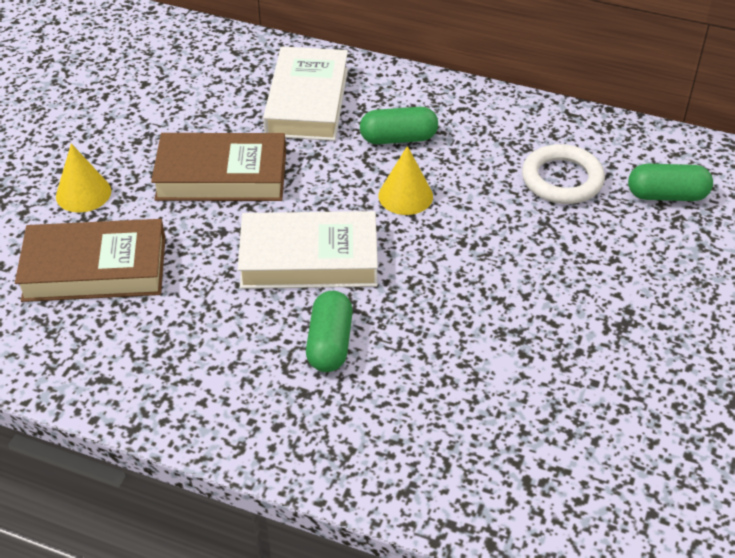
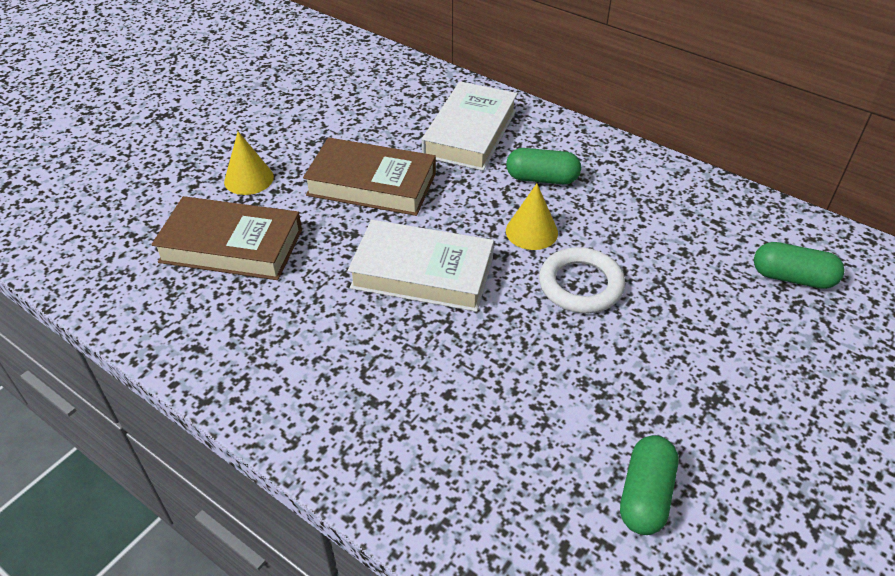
camera: 15 degrees right, 0 degrees up
green capsule [306,291,353,372] -> green capsule moved to [620,435,678,535]
white ring [522,144,605,204] -> white ring moved to [539,247,625,313]

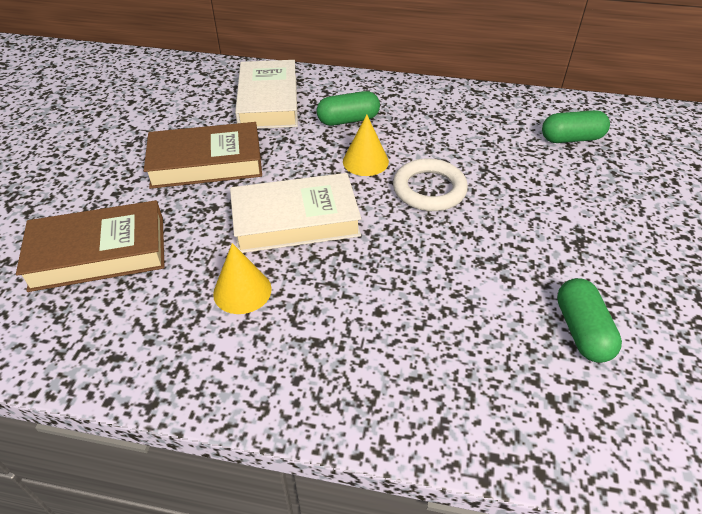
camera: 25 degrees left, 0 degrees up
yellow cone [224,131,274,195] -> yellow cone moved to [213,243,272,314]

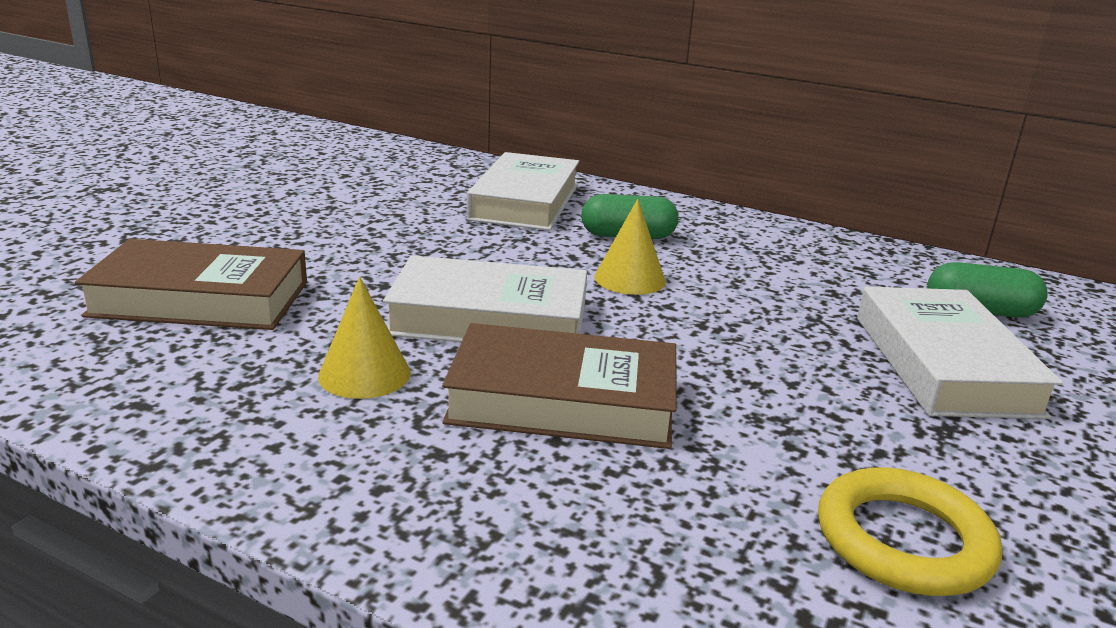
camera: 15 degrees right, 20 degrees down
brown book [144,122,262,189] -> brown book moved to [442,323,677,449]
white ring [393,158,468,211] -> none
green capsule [557,278,622,363] -> yellow ring [818,467,1002,596]
none -> white book [857,287,1063,419]

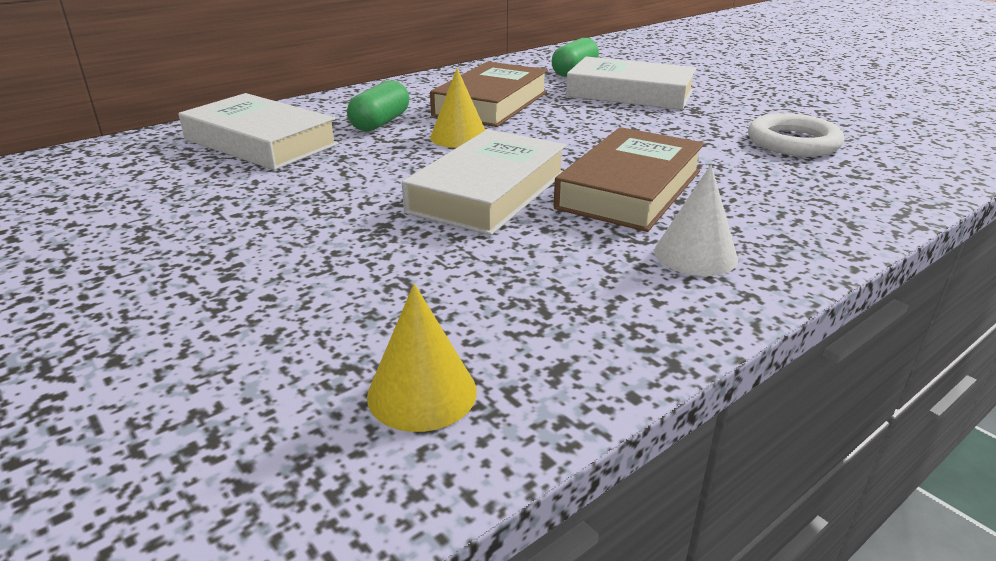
camera: 65 degrees left, 5 degrees up
brown book [75,239,307,330] -> brown book moved to [430,62,548,127]
yellow cone [318,277,411,399] -> yellow cone moved to [367,284,477,432]
yellow ring [818,467,1002,596] -> white ring [748,113,844,157]
none -> white cone [654,165,738,276]

